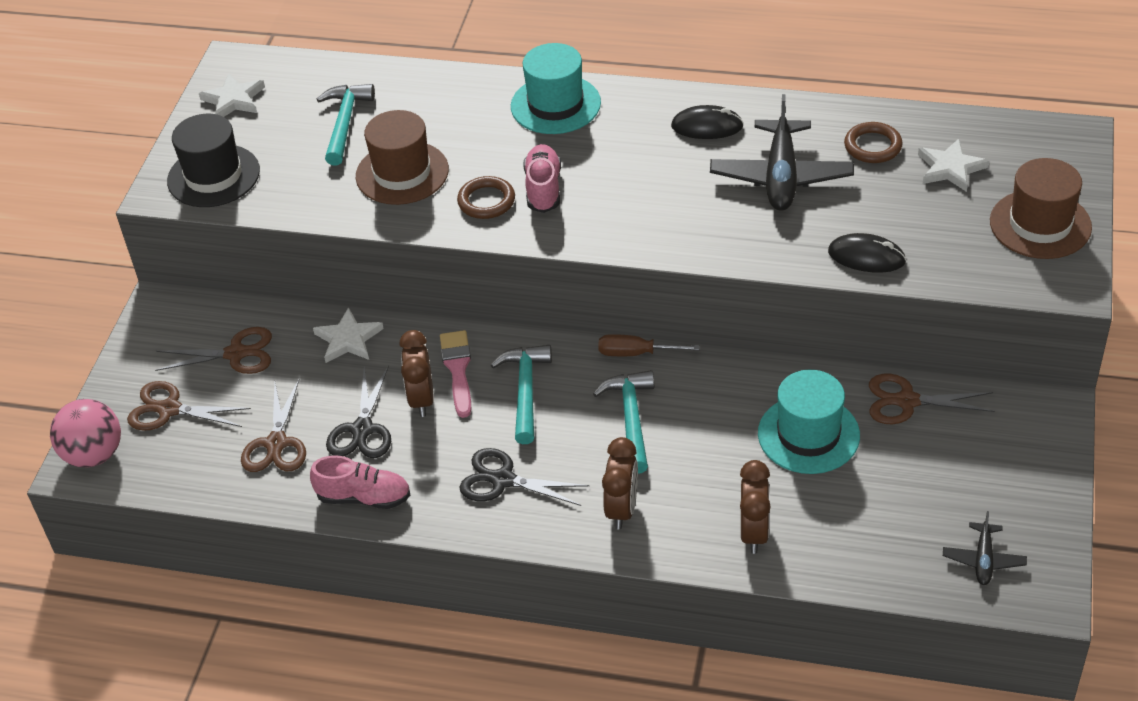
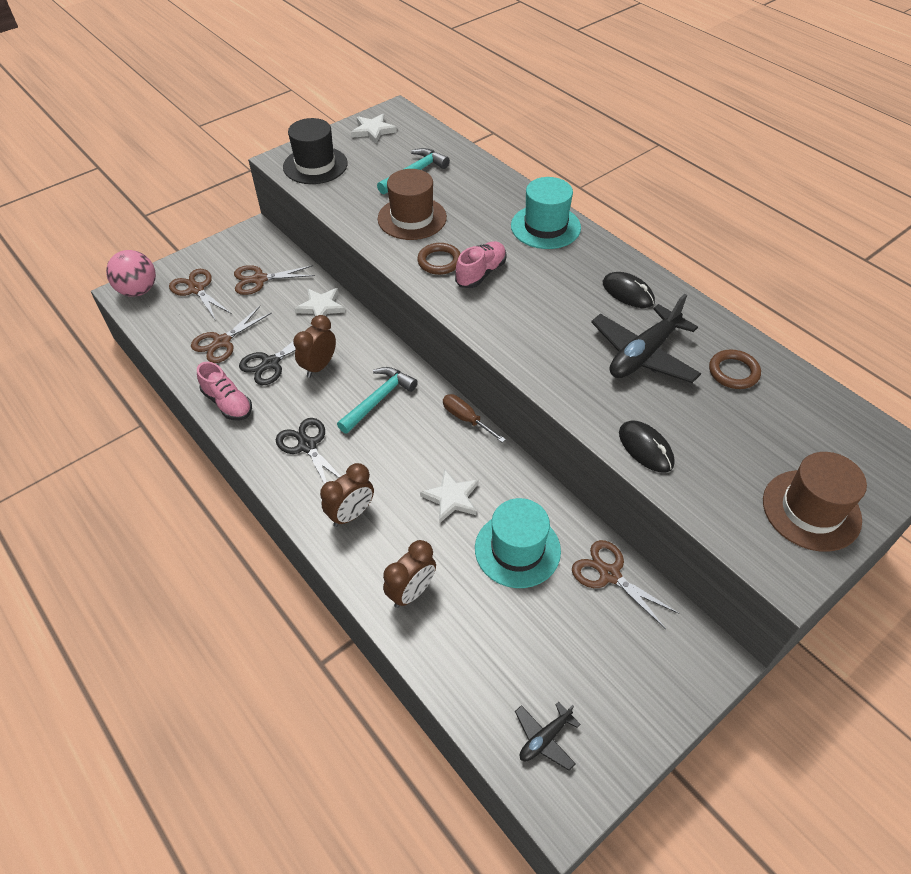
camera: 35 degrees right, 5 degrees up
brown scissors [155,327,272,374] -> brown scissors turned 135 degrees clockwise [234,265,315,295]
pink brush [440,330,471,418] -> none
turquoise hammer [593,370,654,474] -> none
white star [918,139,989,192] -> white star moved to [420,469,479,523]

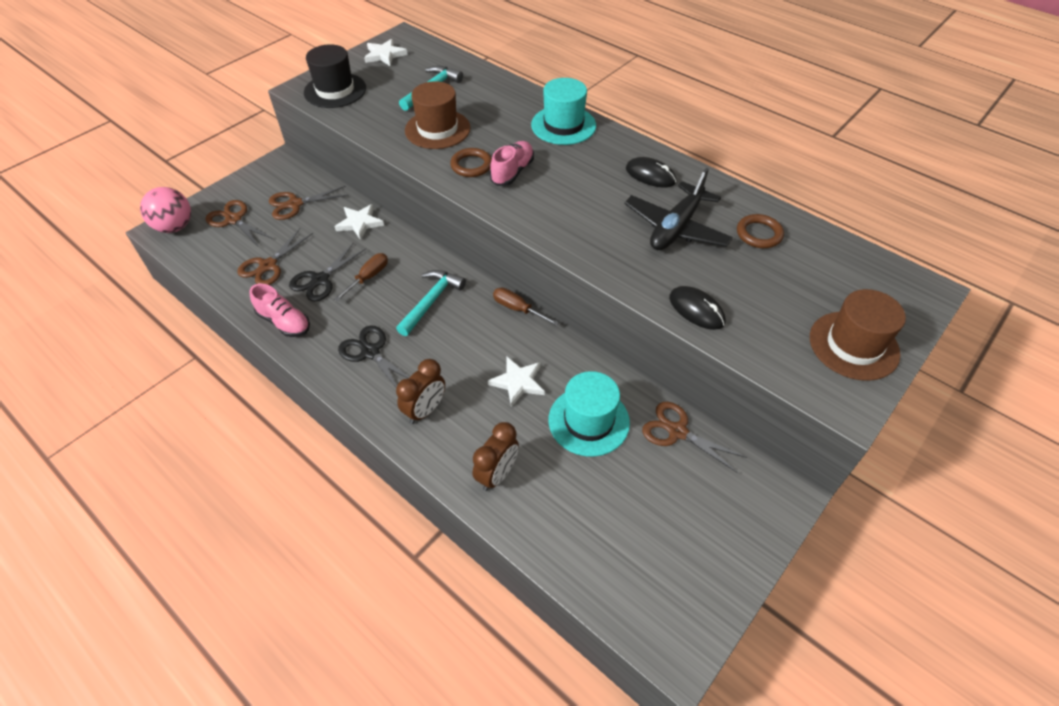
camera: 10 degrees left, 0 degrees up
brown clock [293,315,336,378] -> brown screwdriver [334,253,388,302]
black plane [515,702,581,771] -> none

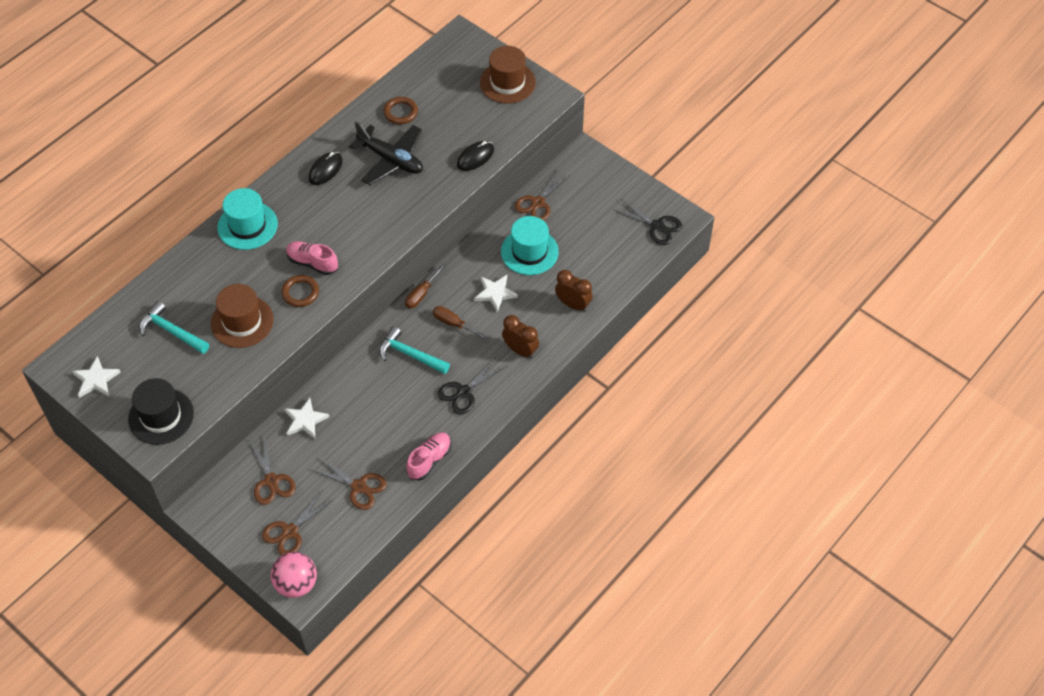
camera: 90 degrees left, 5 degrees up
black scissors [289,242,366,302] -> black scissors moved to [613,199,682,245]
brown screwdriver [334,253,388,302] -> brown screwdriver moved to [433,306,487,339]

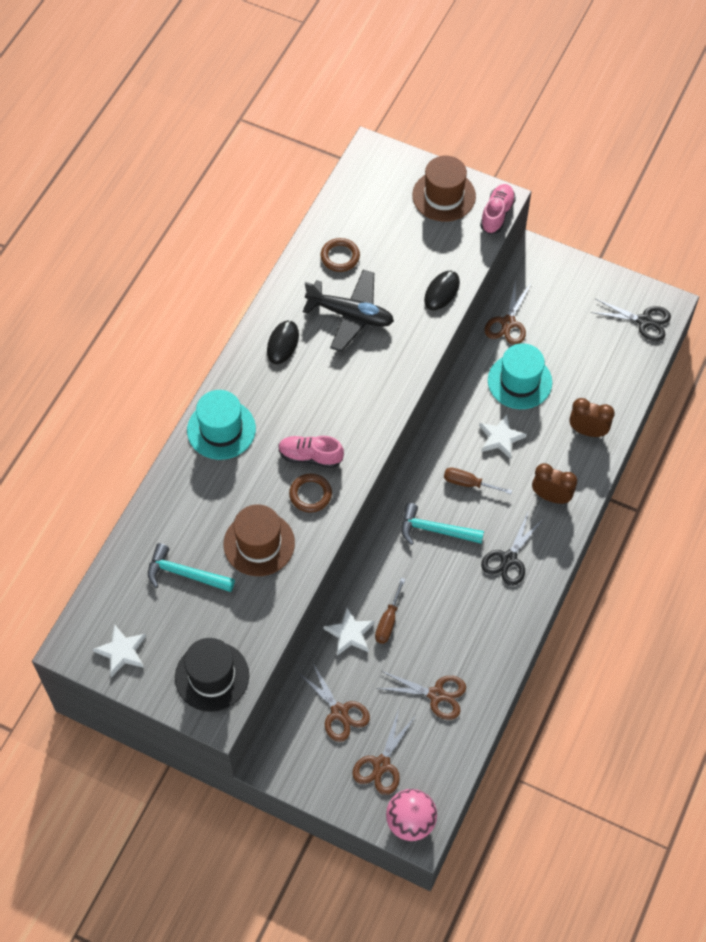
camera: 15 degrees left, 5 degrees up
brown screwdriver [405,264,446,309] -> brown screwdriver moved to [375,578,405,644]
pink shoe [406,432,451,480] -> pink shoe moved to [480,184,516,234]

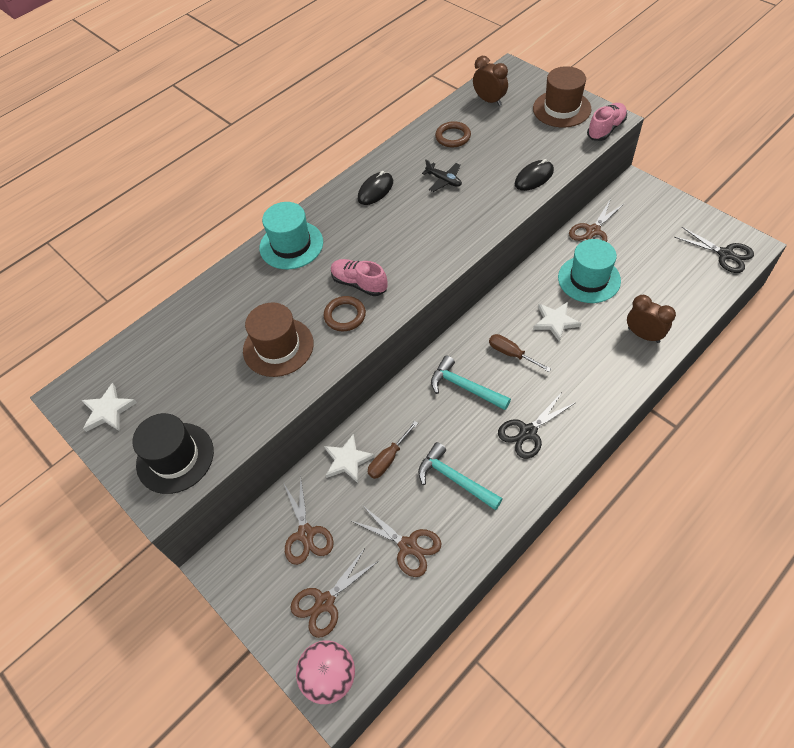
camera: 25 degrees right, 5 degrees down
turquoise hammer [148,543,235,592] -> turquoise hammer moved to [418,442,503,510]
black plane [303,270,394,352] -> black plane [422,159,462,192], size x0.51
brown clock [532,463,577,504] -> brown clock moved to [473,56,508,106]

